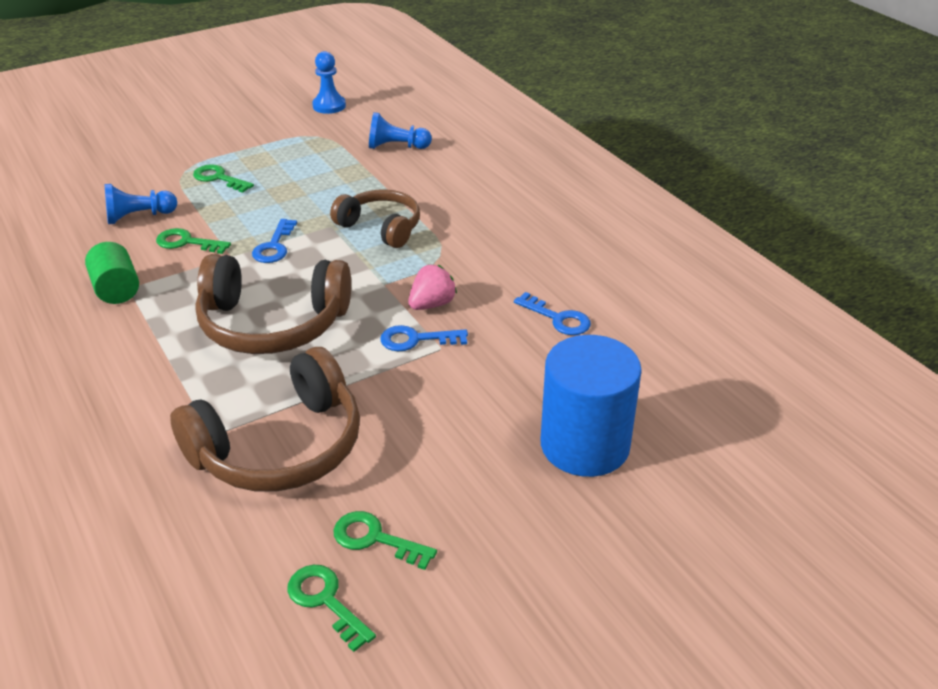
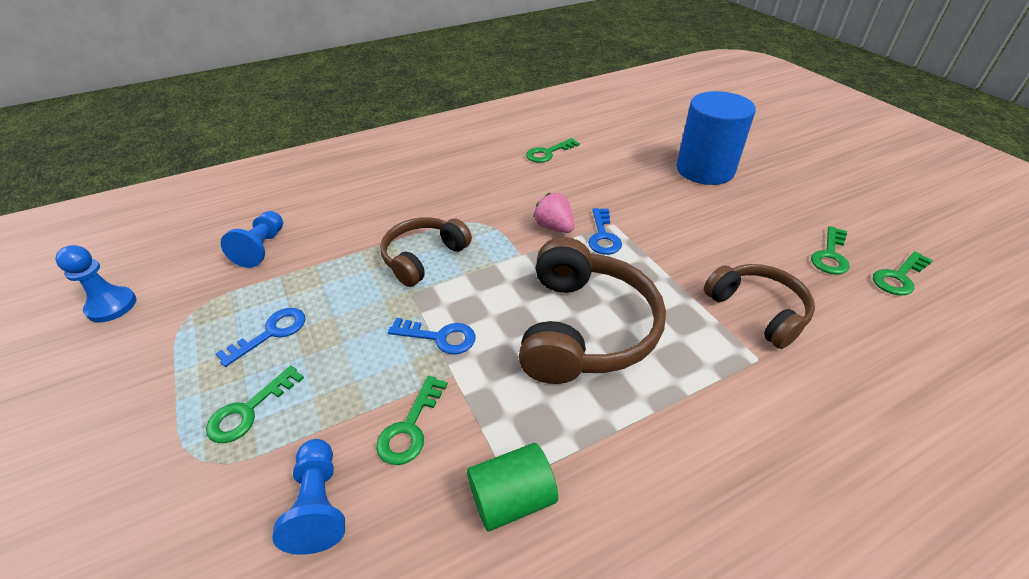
camera: 85 degrees left, 5 degrees up
brown headphones [170,347,360,492] -> brown headphones [704,264,815,349], size x0.63
blue key [514,292,591,335] -> blue key moved to [216,308,305,367]
none -> green key [526,138,580,163]

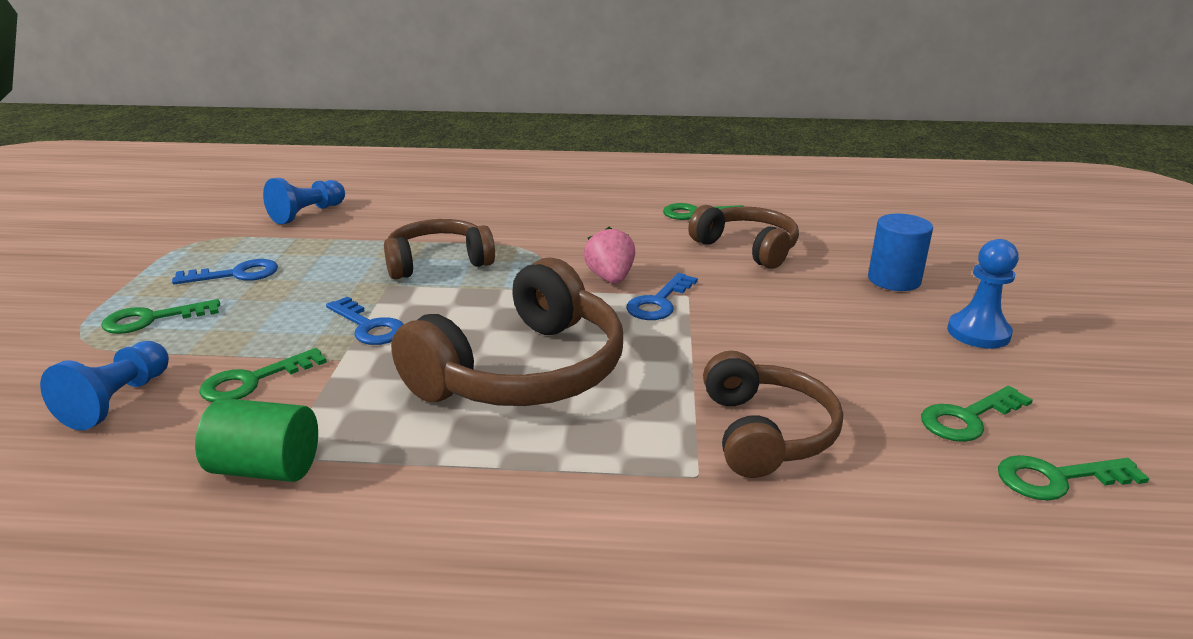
camera: 30 degrees right, 15 degrees down
blue pawn [55,245,136,323] -> blue pawn moved to [947,239,1019,348]
blue cylinder [676,91,756,185] -> blue cylinder [868,214,933,291], size x0.57
none -> brown headphones [688,205,799,269]

